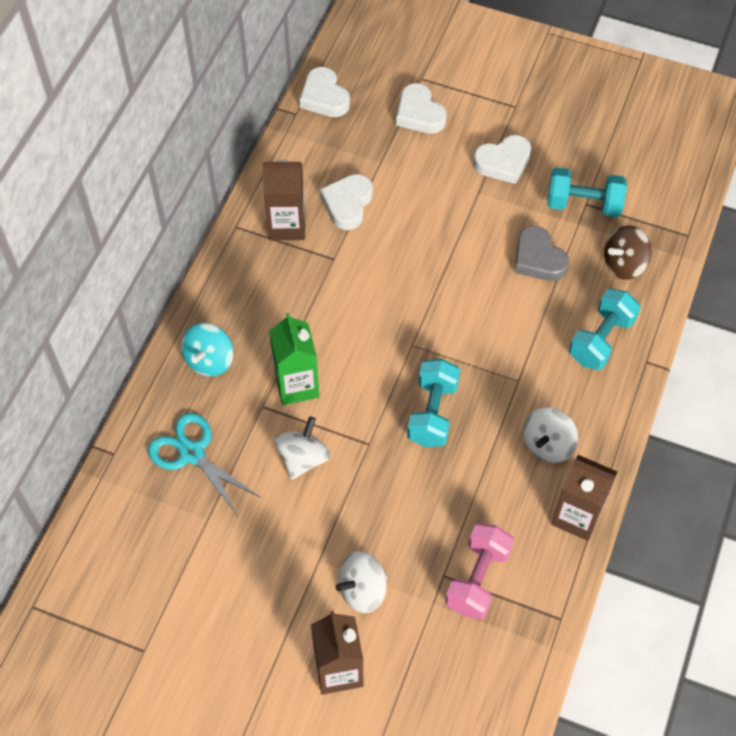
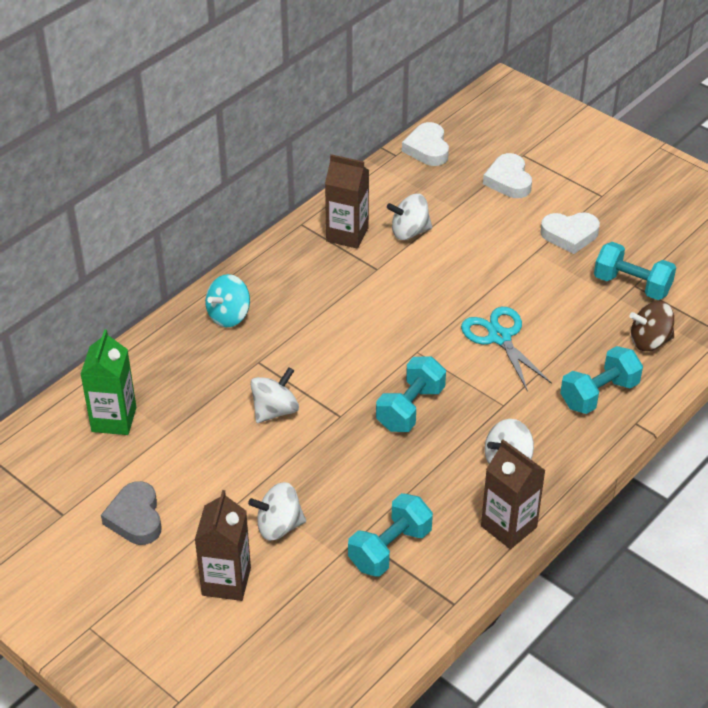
camera: 20 degrees right, 15 degrees down
turquoise scissors [148,413,261,517] -> turquoise scissors moved to [461,307,552,392]
green carton [269,313,319,405] -> green carton moved to [80,329,136,435]
white heart [320,174,373,230] -> white spinning top [387,194,432,240]
pink dumbbell [445,523,514,619] -> turquoise dumbbell [348,493,433,577]
grey heart [514,226,569,281] -> grey heart moved to [101,481,162,545]

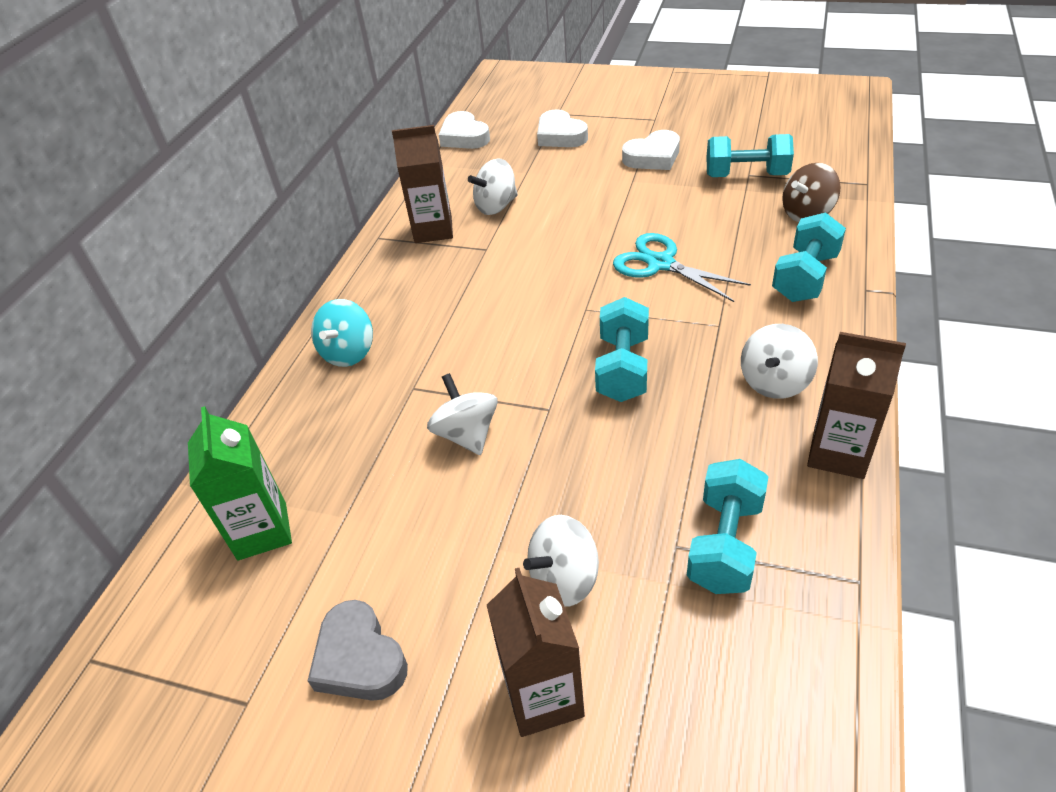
camera: 20 degrees left, 0 degrees up
white spinning top [250,367,299,423] -> white spinning top turned 45 degrees counterclockwise [427,373,498,455]

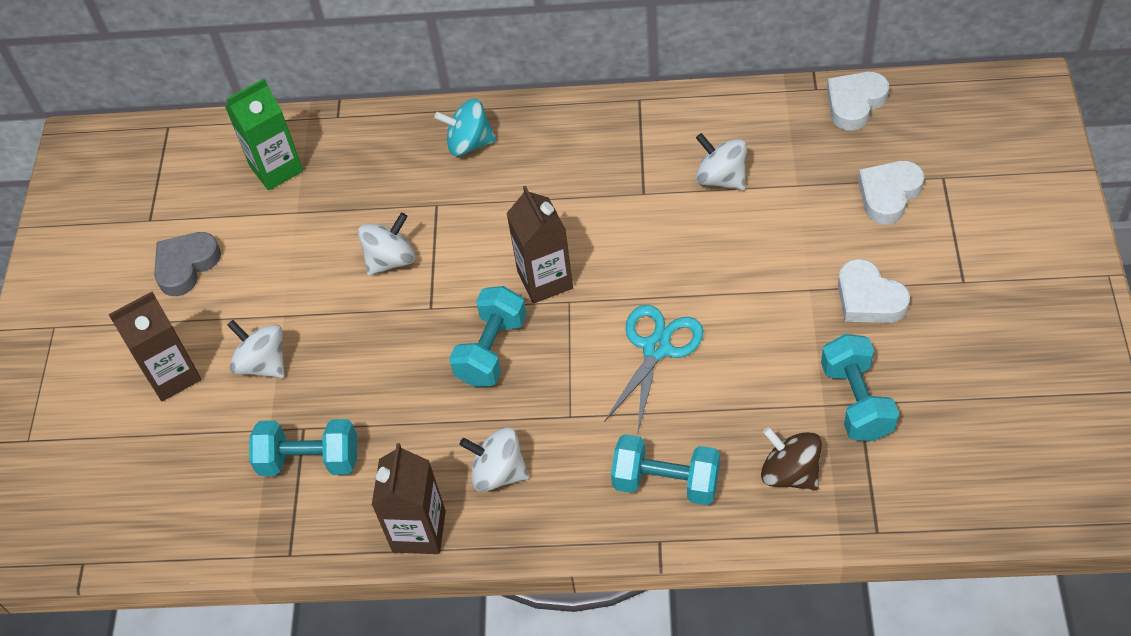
camera: 75 degrees right, 10 degrees up
brown carton [392,125,453,243] -> brown carton moved to [506,186,573,304]
turquoise dumbbell [595,297,649,402] -> turquoise dumbbell turned 60 degrees counterclockwise [449,286,527,387]

